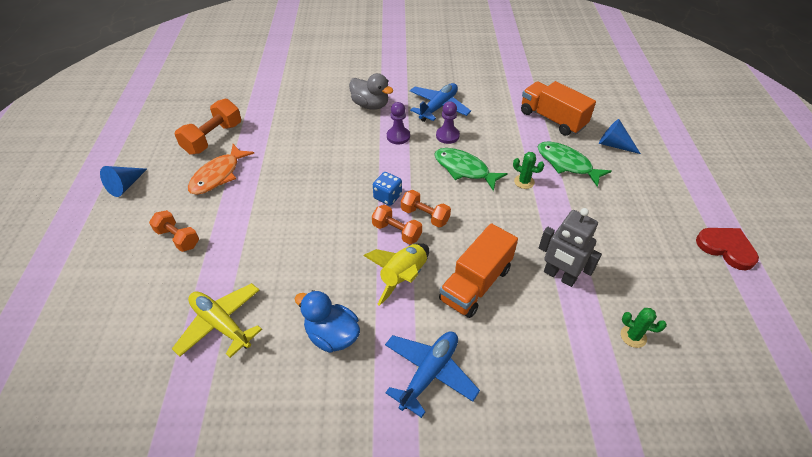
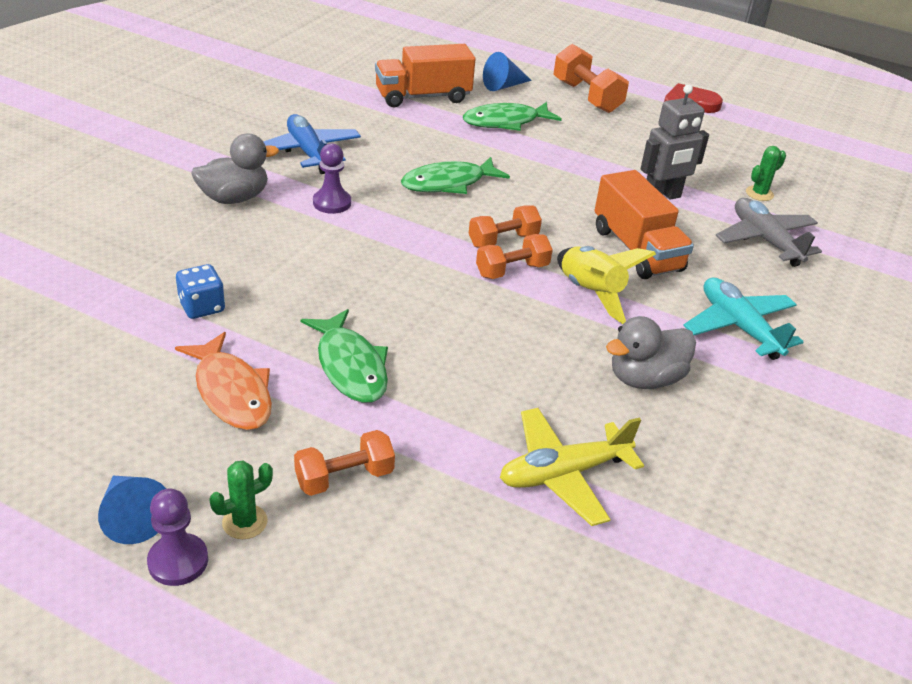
camera: 65 degrees left, 10 degrees down
orange dumbbell [175,99,241,154] -> orange dumbbell moved to [554,44,629,113]
blue duck [295,290,360,353] -> grey duck [606,316,696,389]
blue dice [373,172,402,206] -> blue dice moved to [176,264,225,319]
blue plane [385,331,480,418] -> turquoise plane [683,278,803,360]
purple pawn [436,101,460,144] -> purple pawn moved to [147,488,208,586]
green cactus [513,152,544,189] -> green cactus moved to [209,461,273,539]
none -> green fish [301,309,388,403]
none -> grey plane [716,198,822,267]

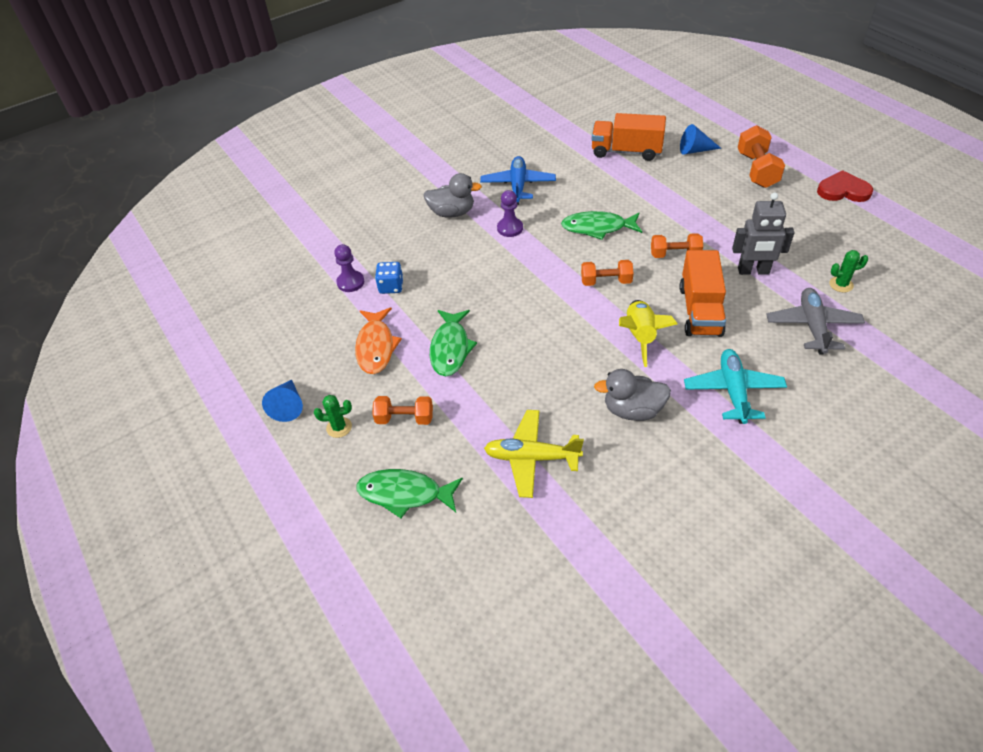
camera: 35 degrees right, 10 degrees up
purple pawn [147,488,208,586] -> purple pawn moved to [334,244,364,292]
green fish [463,102,562,131] -> green fish moved to [356,469,463,518]
orange dumbbell [476,234,553,279] -> orange dumbbell moved to [651,233,703,258]

